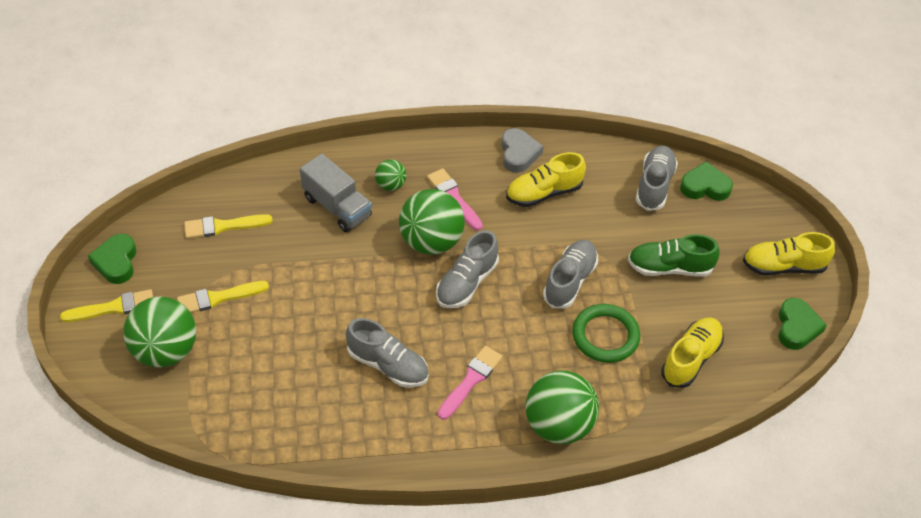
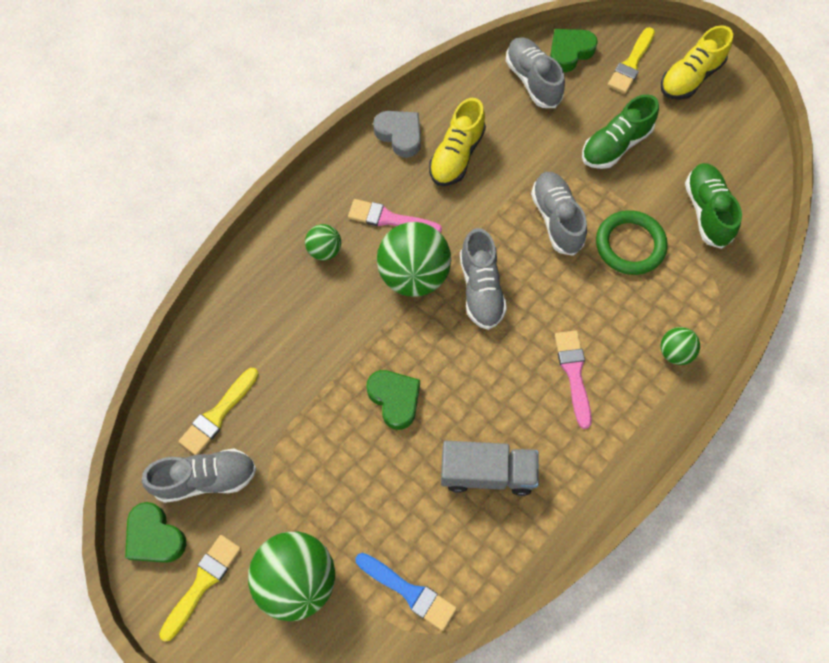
camera: 40 degrees left, 15 degrees up
yellow brush [177,281,269,313] -> yellow brush moved to [608,27,655,94]
grey truck [300,154,372,232] -> grey truck moved to [441,441,539,496]
grey shoe [346,318,429,388] -> grey shoe moved to [142,449,257,503]
green ball [526,370,599,444] -> green ball [660,327,700,365], size x0.50
yellow shoe [661,317,724,388] -> green shoe [685,163,742,249]
green heart [778,298,827,350] -> green heart moved to [366,370,420,430]
none -> blue brush [356,553,457,631]

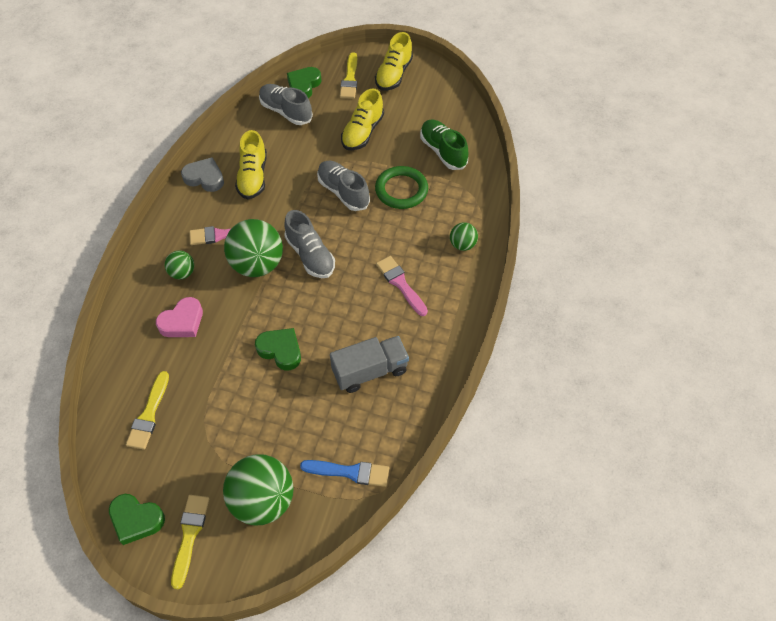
camera: 25 degrees left, 10 degrees down
grey shoe [142,449,257,503] -> none
green shoe [582,94,659,169] -> yellow shoe [341,89,384,150]
none -> pink heart [156,297,203,337]

